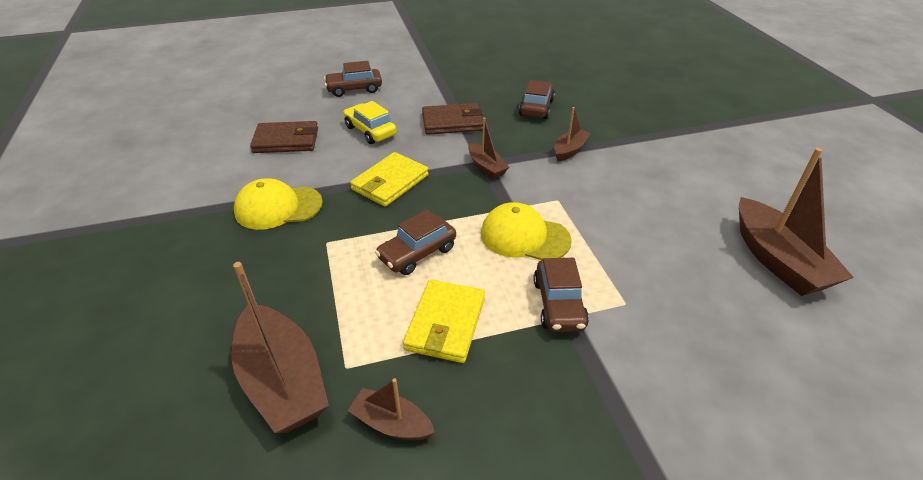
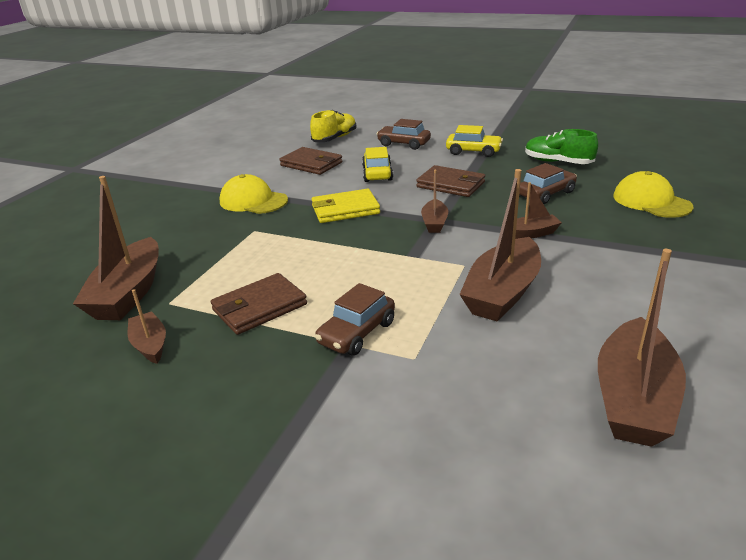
camera: 40 degrees right, 10 degrees down
brown car [375,210,456,275] -> none
yellow wallet [403,279,485,363] -> brown wallet [211,273,307,335]
yellow cap [481,202,572,260] -> yellow cap moved to [613,171,694,218]
none -> yellow shoe [310,110,356,142]
none -> yellow car [446,125,503,157]
none -> brown boat [459,169,541,321]
none -> green shoe [525,129,598,164]

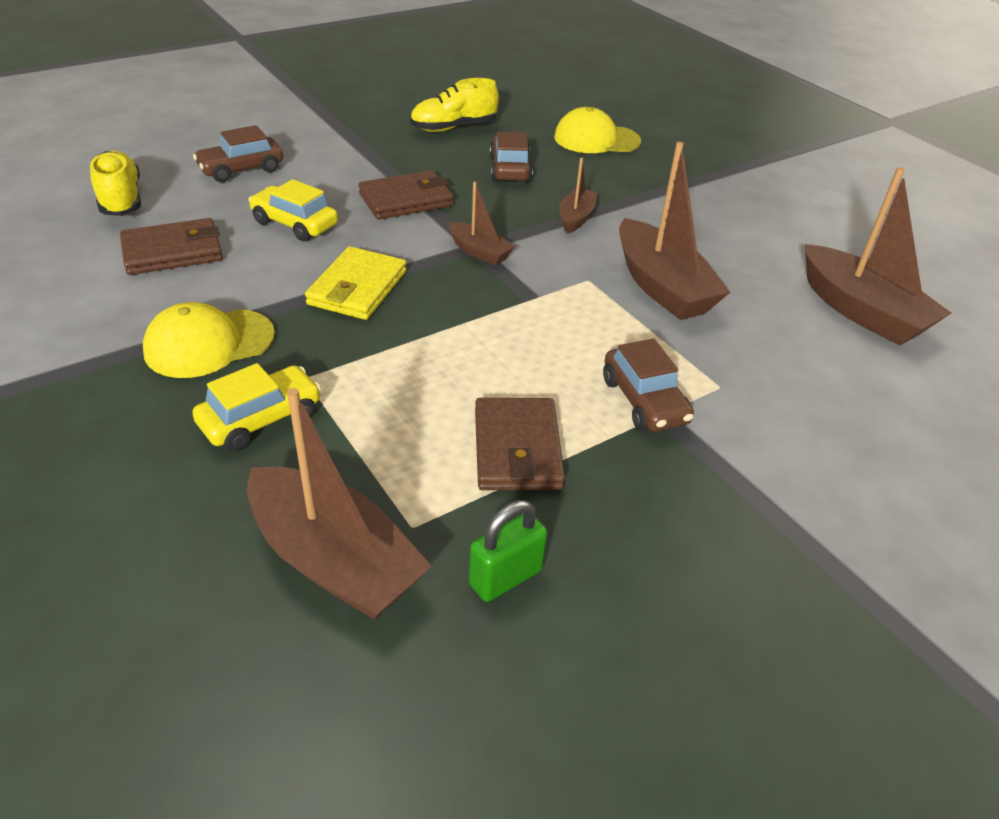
camera: 60 degrees left, 10 degrees up
brown boat [128,289,166,364] -> green padlock [469,500,547,602]
yellow car [446,125,503,157] -> yellow car moved to [192,363,321,451]
green shoe [525,129,598,164] -> yellow shoe [410,78,499,132]

